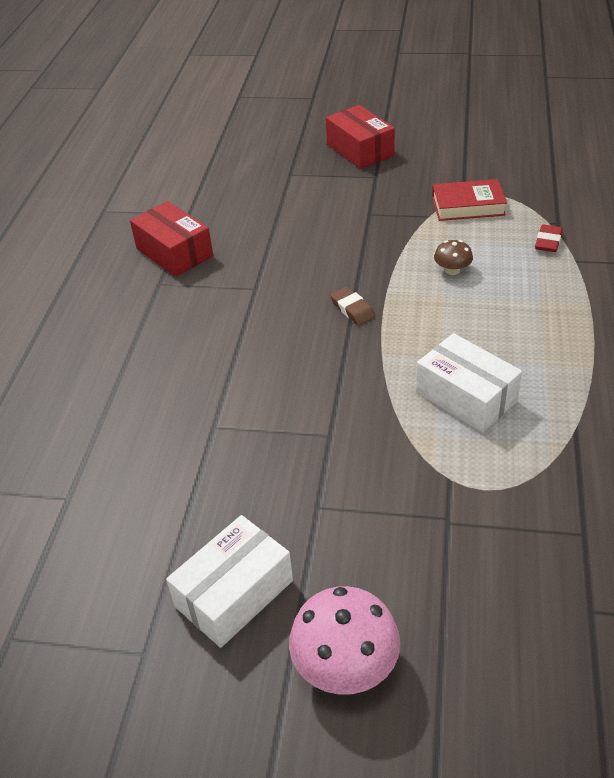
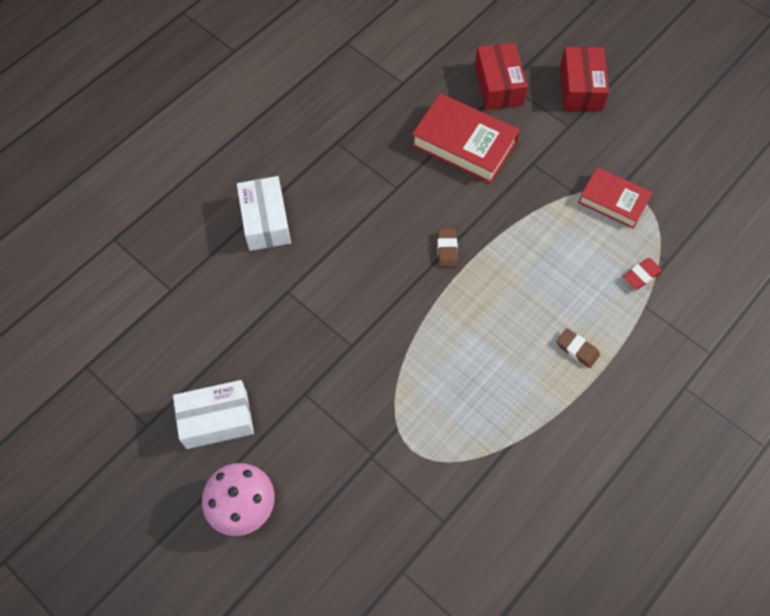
camera: 30 degrees right, 20 degrees up
red box [130,201,213,277] -> red box moved to [475,42,528,110]
white box [416,333,522,433] -> white box moved to [237,176,291,251]
brown mushroom [434,240,473,275] -> none
none -> red book [411,93,520,184]
none -> brown eraser [557,328,600,368]

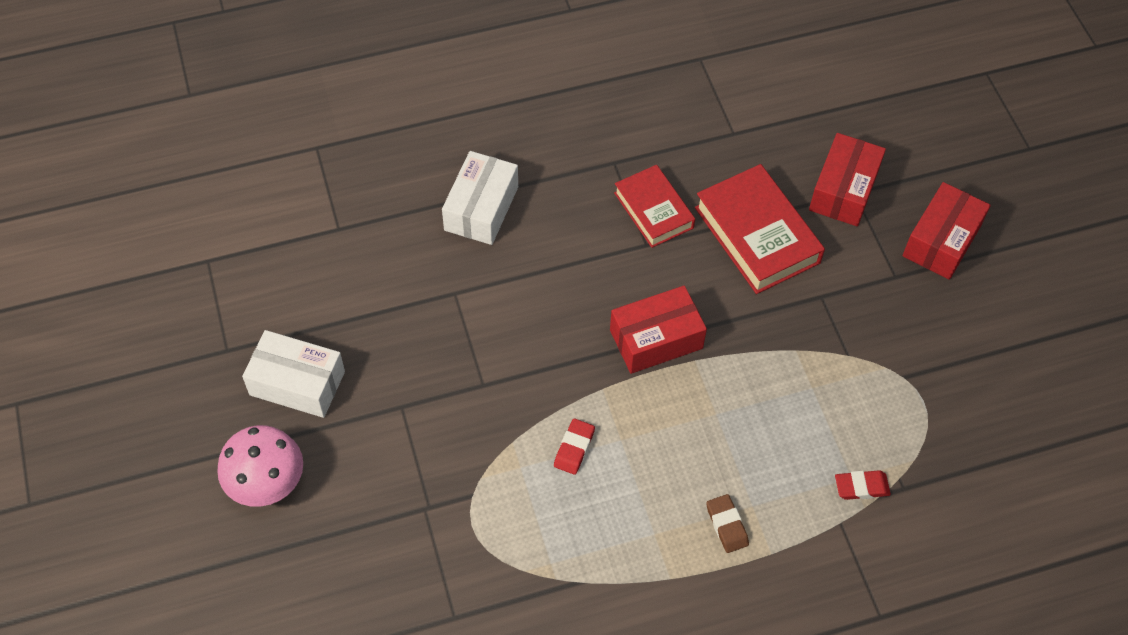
camera: 30 degrees right, 5 degrees down
brown eraser [437,228,458,267] -> red box [610,286,707,374]
red book [578,167,653,229] -> red book moved to [614,165,695,248]
none -> red eraser [554,419,595,475]

